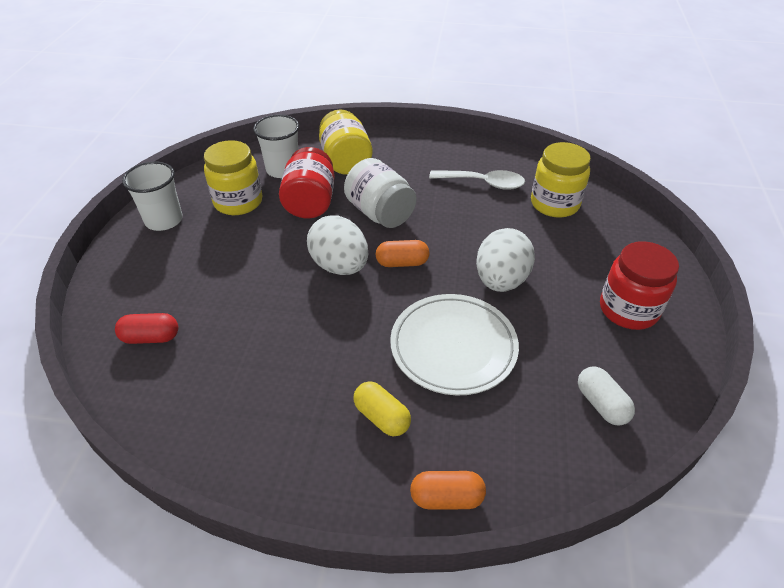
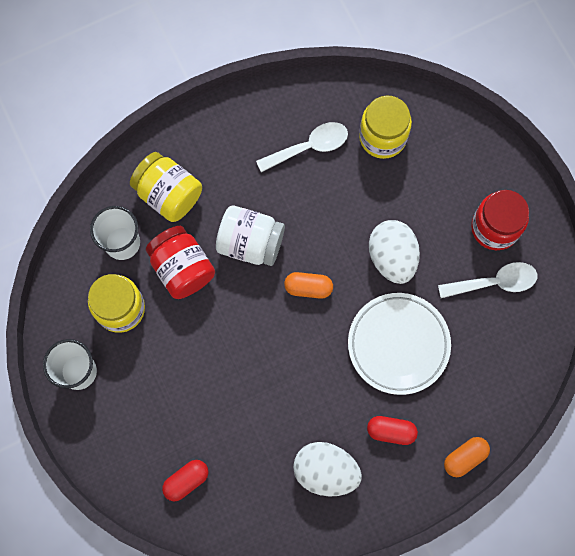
camera: 35 degrees left, 30 degrees up
white egg [307,215,369,275] -> white egg moved to [293,442,362,497]
yellow capsule [353,382,411,437] -> red capsule [367,416,418,445]
orange capsule [376,240,429,267] -> orange capsule turned 45 degrees clockwise [284,272,333,299]
white capsule [578,367,635,426] -> none
none -> white spoon [438,262,537,298]

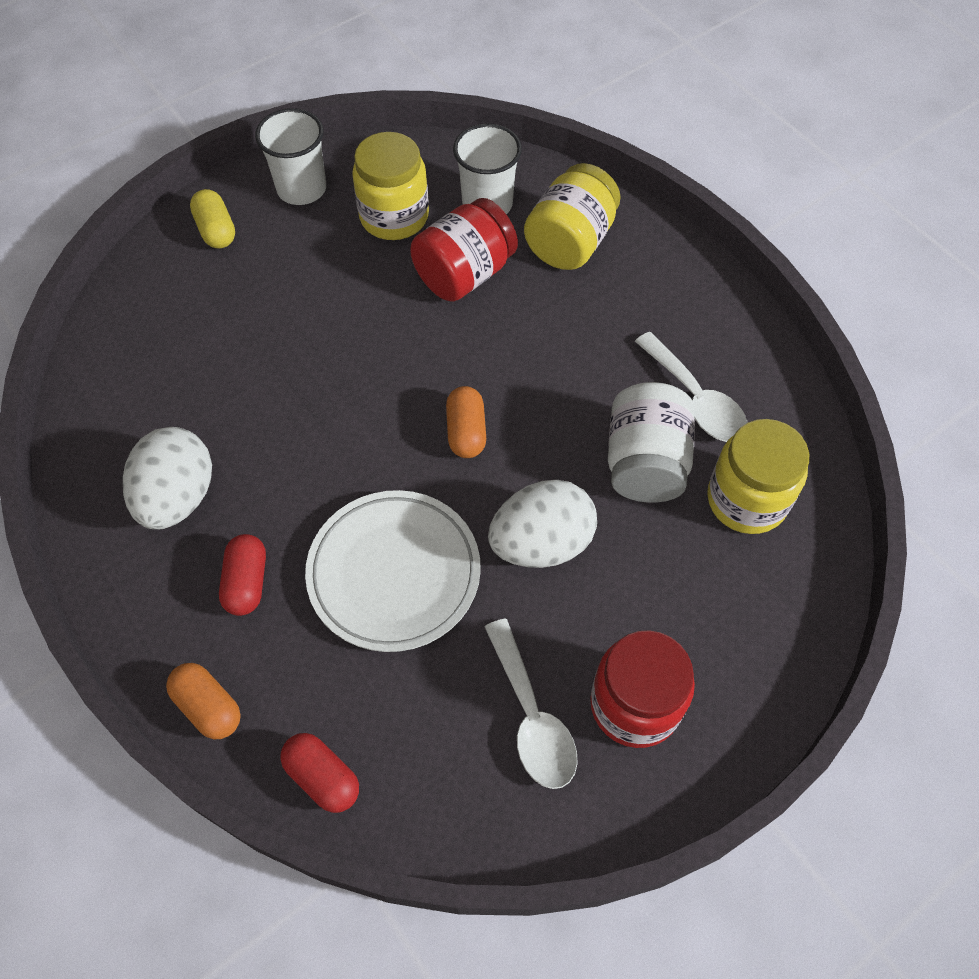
camera: 80 degrees right, 15 degrees down
red capsule [162,460,208,501] -> red capsule moved to [280,733,359,813]
white jar [216,206,285,266] -> white jar moved to [608,382,695,503]
none -> yellow capsule [190,189,235,248]

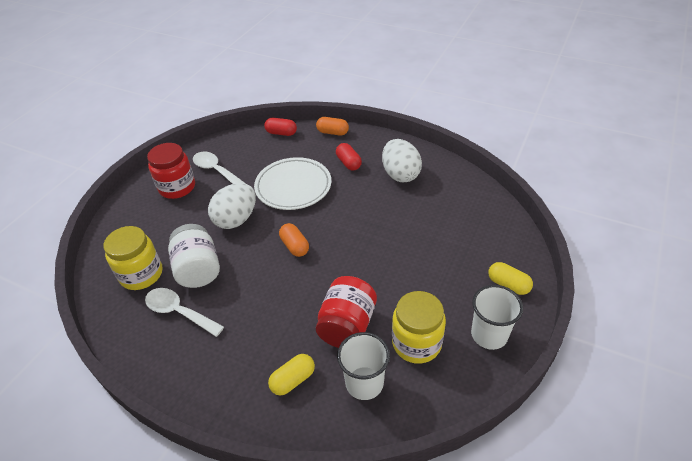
camera: 155 degrees right, 15 degrees down
yellow jar [524,163,620,270] -> yellow capsule [268,354,315,396]

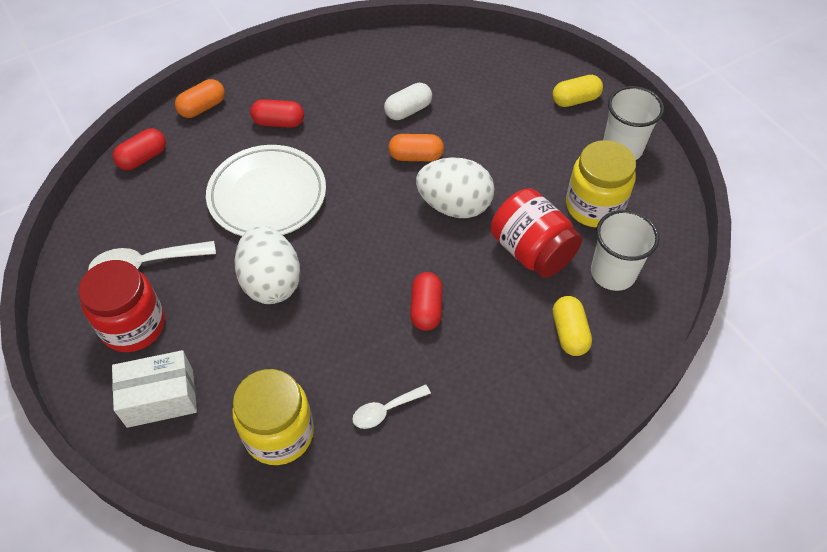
camera: 60 degrees left, 10 degrees up
white spoon [145,288,224,337] -> white spoon [352,384,431,429], size x0.61
white jar [168,224,220,288] -> none
orange capsule [279,223,309,257] -> orange capsule moved to [388,134,444,161]
white egg [382,139,422,182] -> white egg moved to [416,157,494,218]
none -> white box [112,350,197,428]
none -> white capsule [384,83,432,120]
none -> red capsule [410,272,443,331]

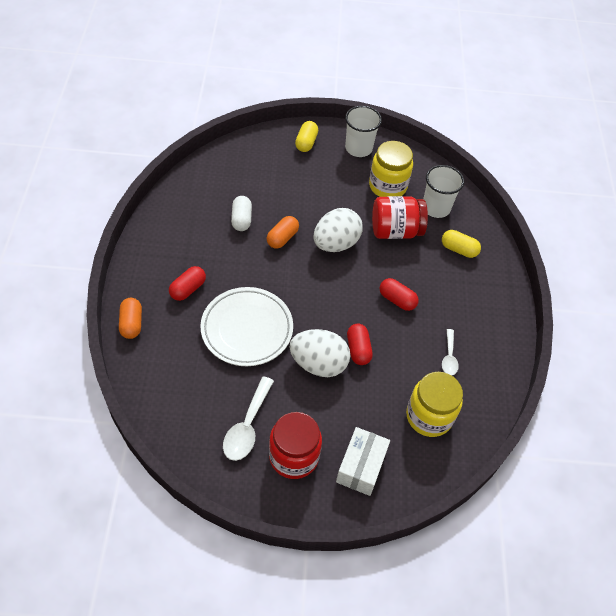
camera: 60 degrees left, 0 degrees up
red capsule [113,128,166,170] -> red capsule moved to [347,324,373,365]

